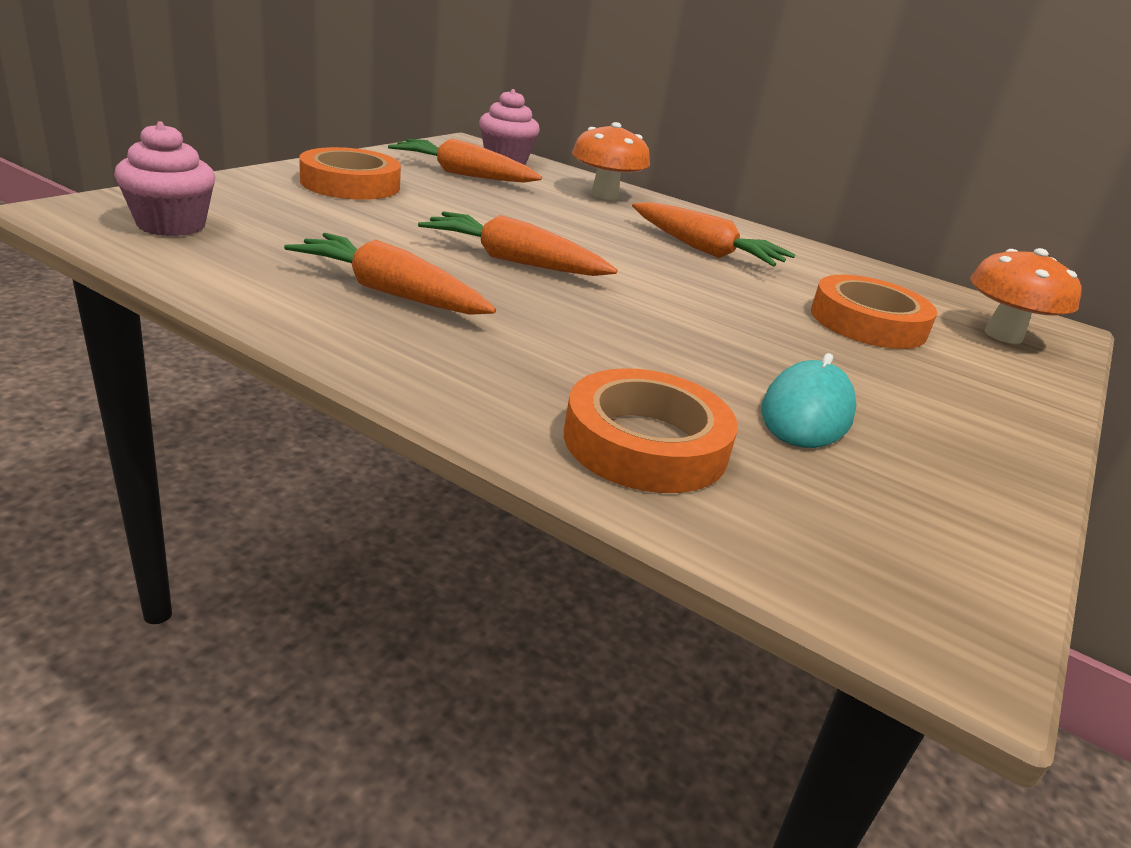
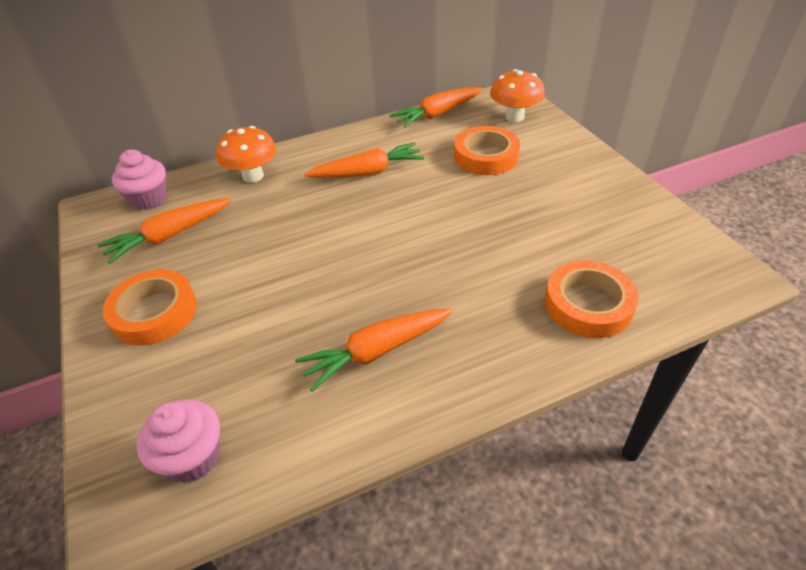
camera: 50 degrees left, 15 degrees up
orange carrot [418,212,617,276] -> orange carrot moved to [389,87,482,128]
turquoise mouse [761,353,856,448] -> none

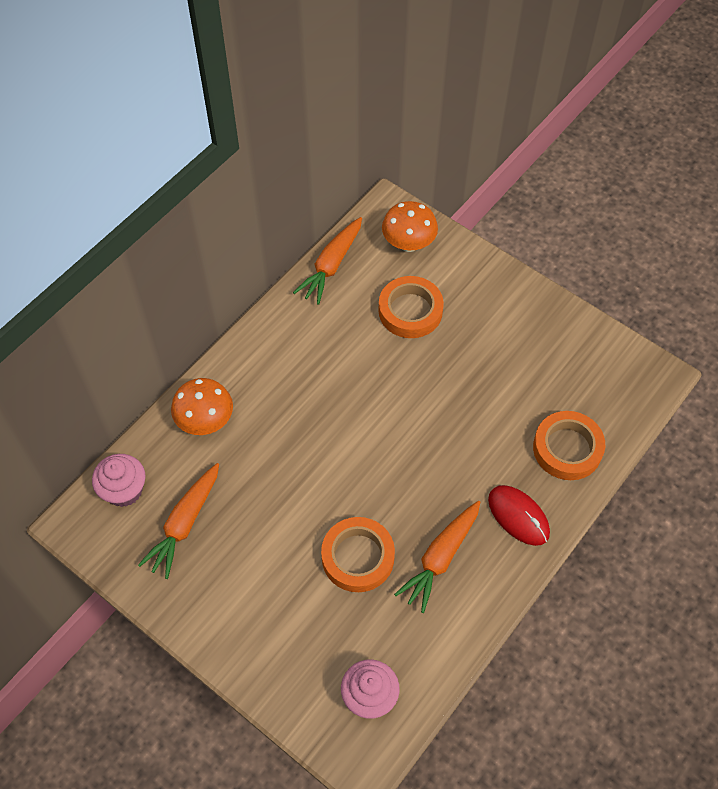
camera: 30 degrees left, 15 degrees up
orange tape [103,269,197,346] -> orange tape moved to [321,517,395,592]
orange carrot [304,142,424,178] -> none
none -> red mouse [488,485,550,546]

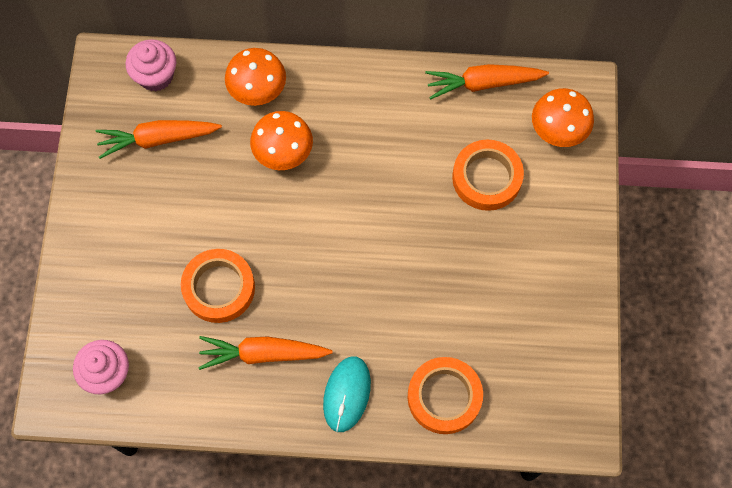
camera: 55 degrees right, 10 degrees up
red mouse [488,485,550,546] -> turquoise mouse [323,356,371,432]
none -> orange mushroom [250,111,313,170]

